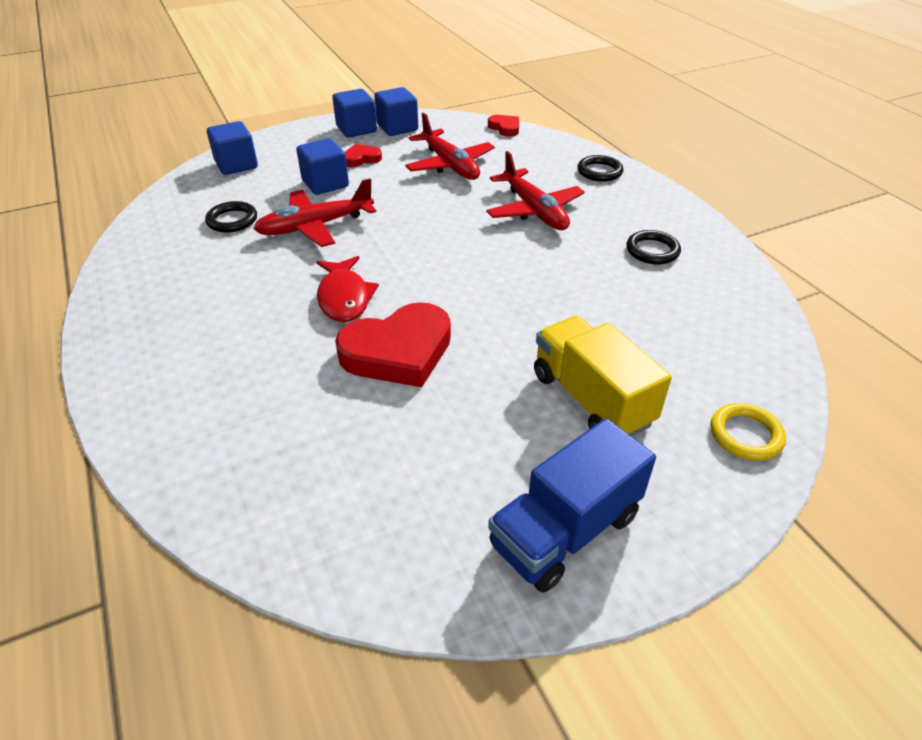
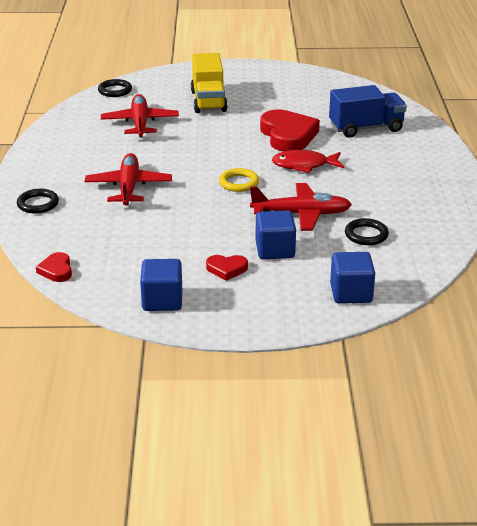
camera: 155 degrees left, 10 degrees down
red fish [316,256,379,322] -> red fish turned 105 degrees counterclockwise [272,150,344,173]
blue cube [332,89,377,138] -> none
red heart [335,302,451,387] -> red heart turned 75 degrees clockwise [260,109,320,152]
red plane [405,113,495,180] -> red plane moved to [101,94,179,137]
blue truck [488,418,656,593] -> blue truck moved to [329,85,407,138]
black ring [626,230,681,264] -> black ring moved to [98,79,132,97]
yellow ring [711,403,786,461] -> yellow ring moved to [219,168,259,192]

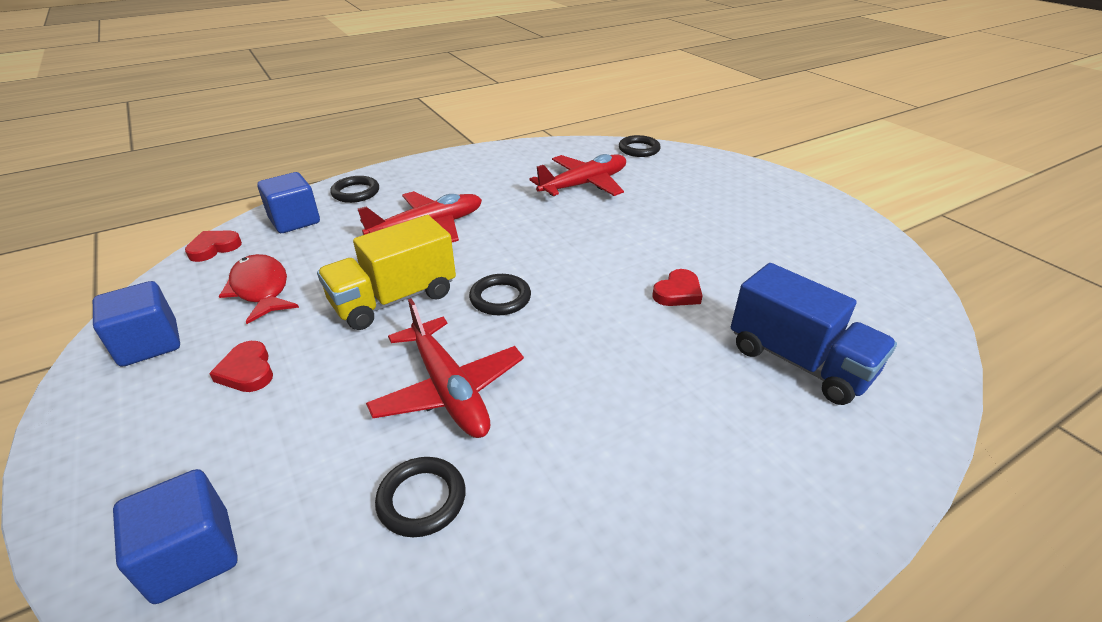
camera: 60 degrees right, 5 degrees up
yellow truck [191,53,228,113] -> yellow truck moved to [317,215,456,330]
yellow ring [219,168,259,192] -> black ring [469,274,531,315]
blue cube [255,210,296,259] -> blue cube moved to [257,172,320,233]
red heart [260,109,320,152] -> red heart [653,269,703,306], size x0.49
red fish [272,150,344,173] -> red fish moved to [219,254,299,324]

